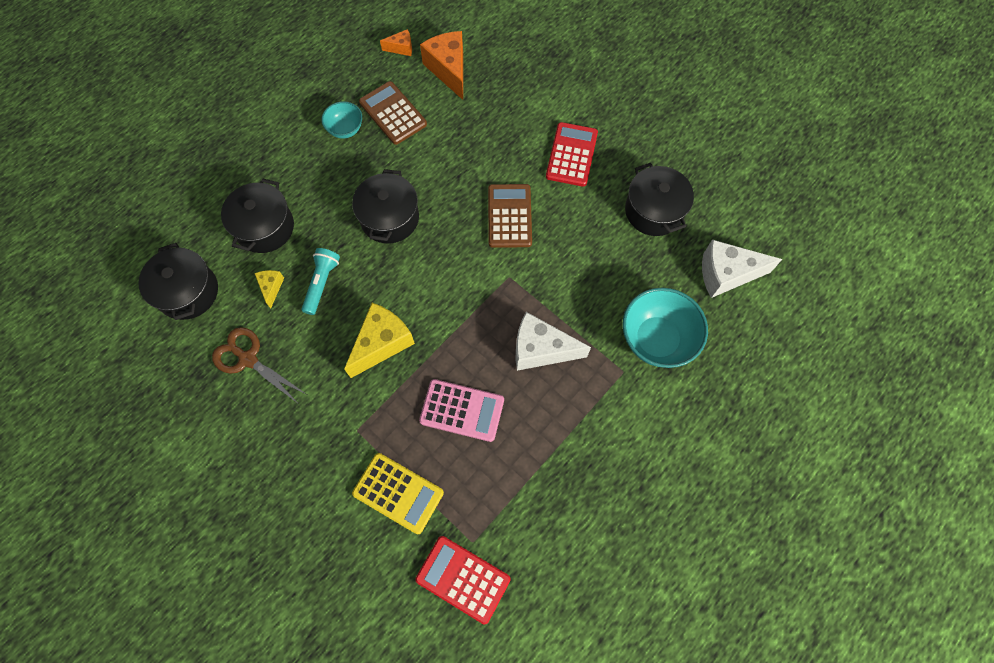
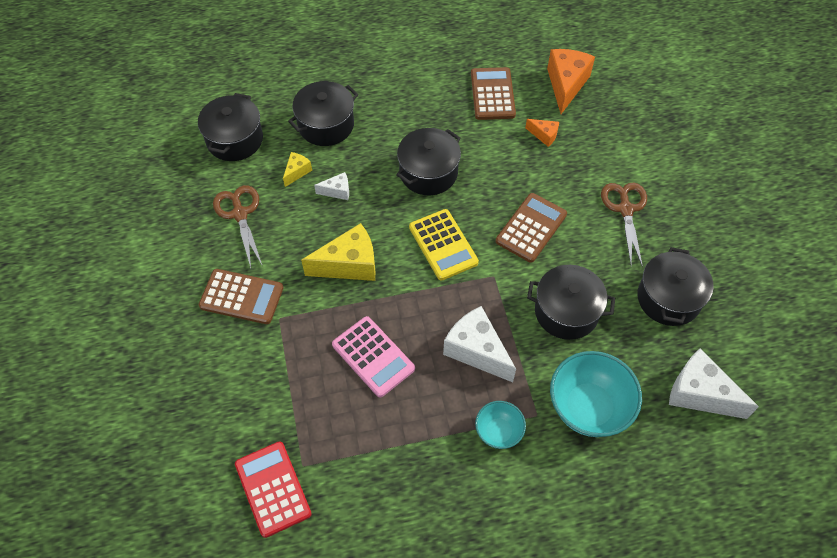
camera: 35 degrees right, 10 degrees down
turquoise flashlight [301,248,340,315] -> white cheese [314,172,349,200]
turquoise bowl [322,101,362,139] -> turquoise bowl moved to [475,401,526,449]
yellow calculator [352,453,444,534] -> yellow calculator moved to [409,209,479,281]
orange cheese [380,29,412,56] -> orange cheese moved to [525,119,559,147]
red calculator [546,122,598,187] -> brown scissors [601,183,647,268]
none -> brown calculator [199,269,283,324]
none -> black pot [527,265,615,340]

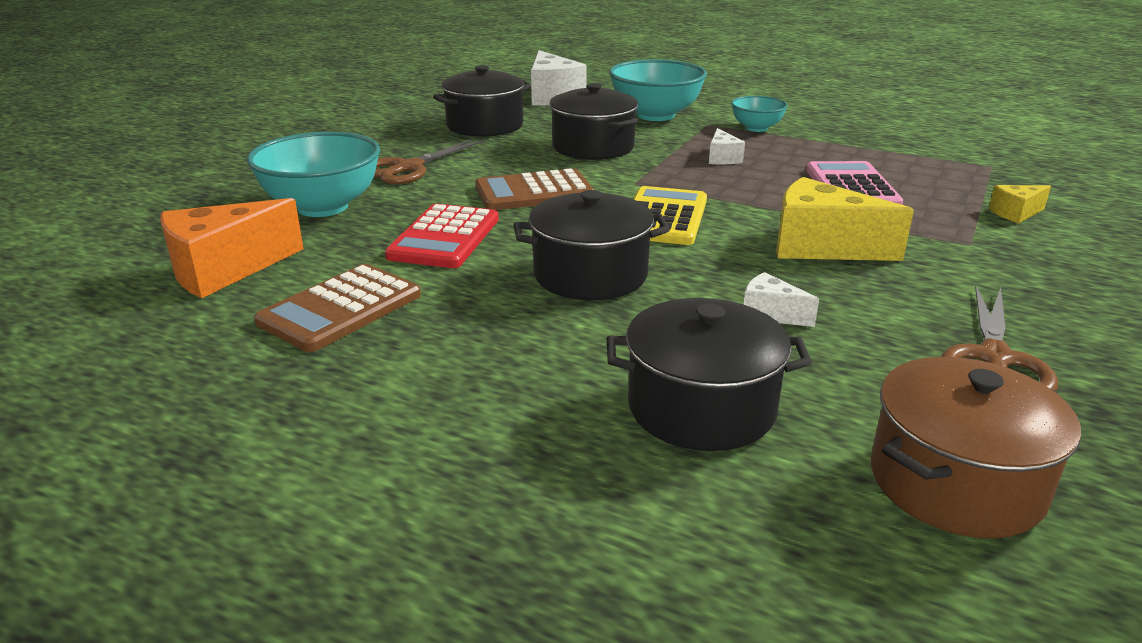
camera: 140 degrees left, 30 degrees down
black pot [198,93,263,161] -> brown pot [871,357,1081,538]
brown calculator [199,269,283,324] -> none
red calculator [235,441,312,538] -> red calculator moved to [385,204,499,268]
yellow cheese [283,152,312,187] -> yellow cheese moved to [989,185,1051,224]
white cheese [443,306,516,382] -> white cheese [709,128,745,164], size x0.50
orange cheese [525,119,559,147] -> none
none -> turquoise bowl [247,132,380,217]

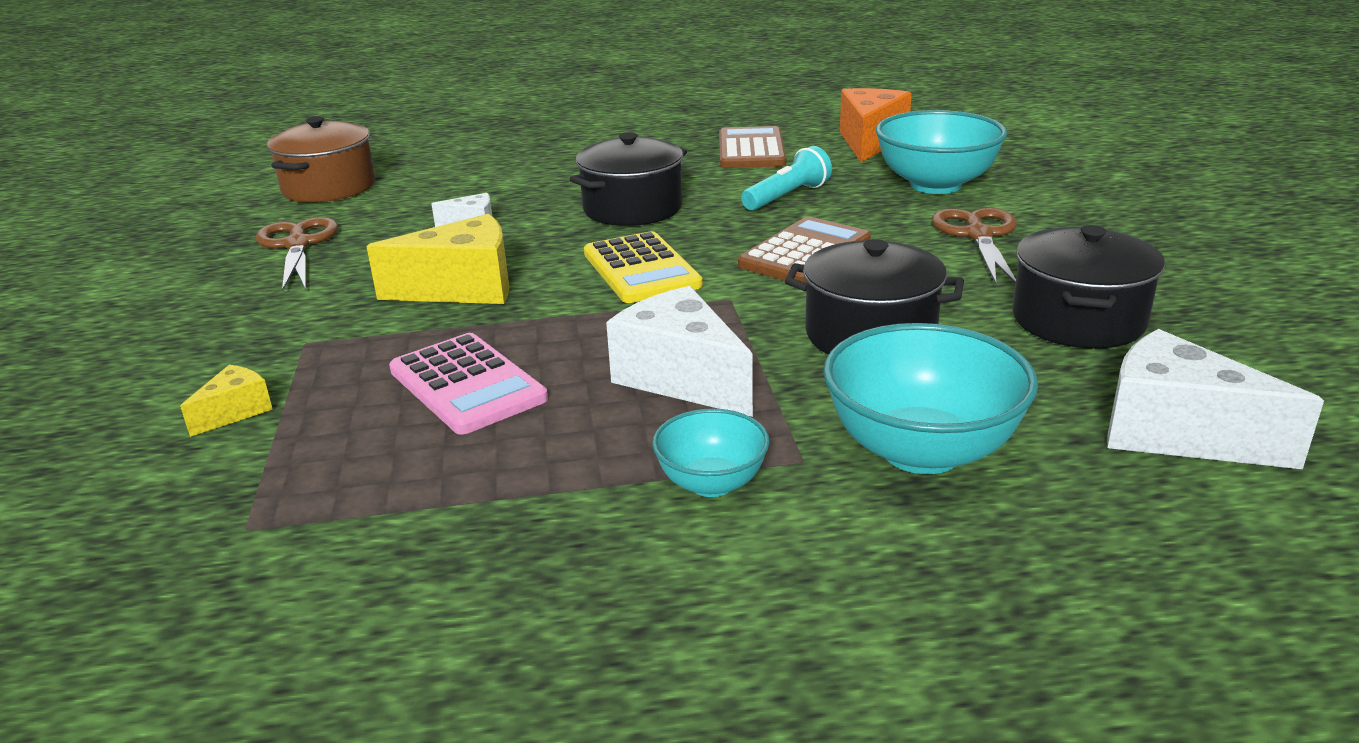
camera: 145 degrees right, 0 degrees up
red calculator [385,204,499,268] -> turquoise flashlight [741,146,832,211]
black pot [607,298,812,451] -> none
white cheese [709,128,745,164] -> white cheese [606,286,753,417], size x1.98

